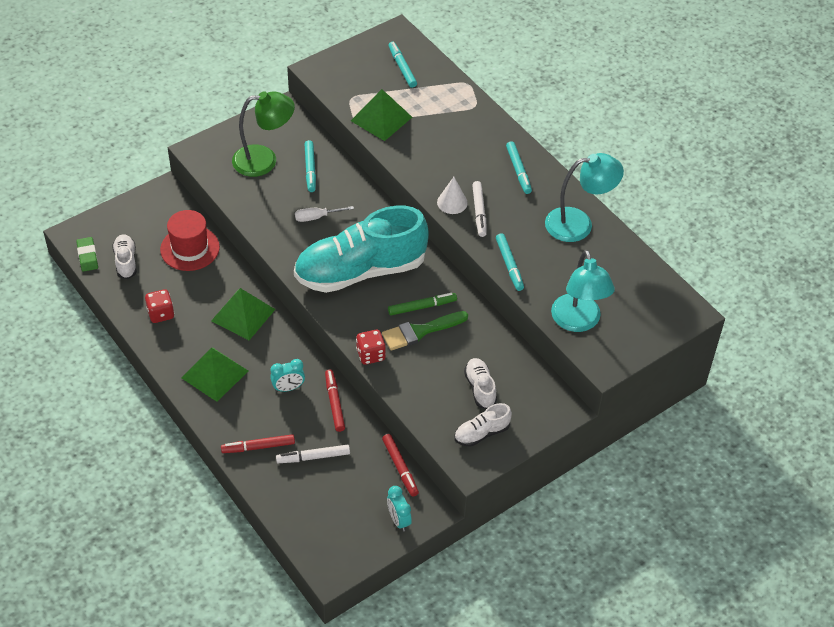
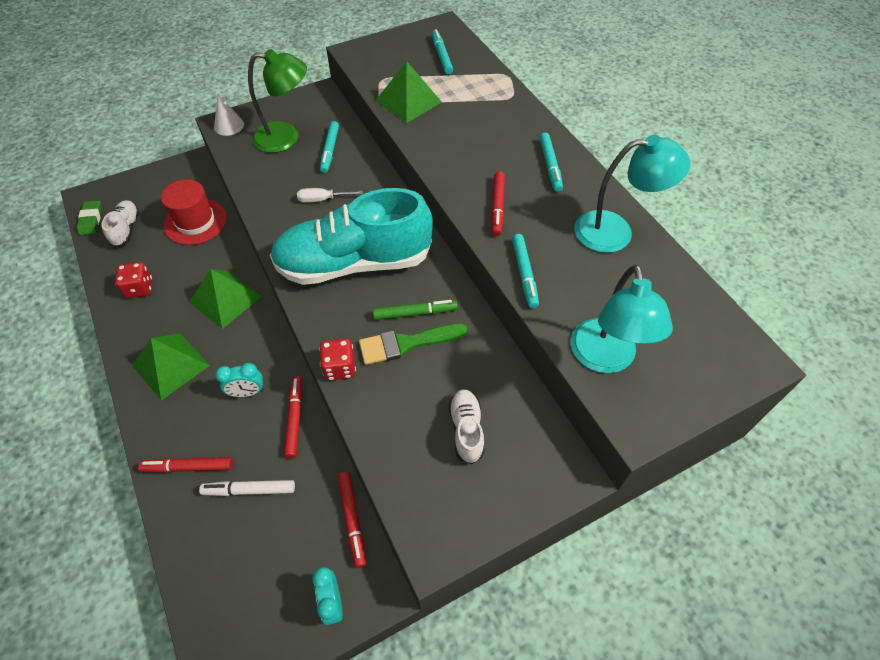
camera: 10 degrees right, 5 degrees up
white cone [437,177,468,214] -> white cone moved to [214,94,244,136]
white shoe [454,403,512,447] -> none
white marker [472,181,487,237] -> red marker [491,171,505,236]

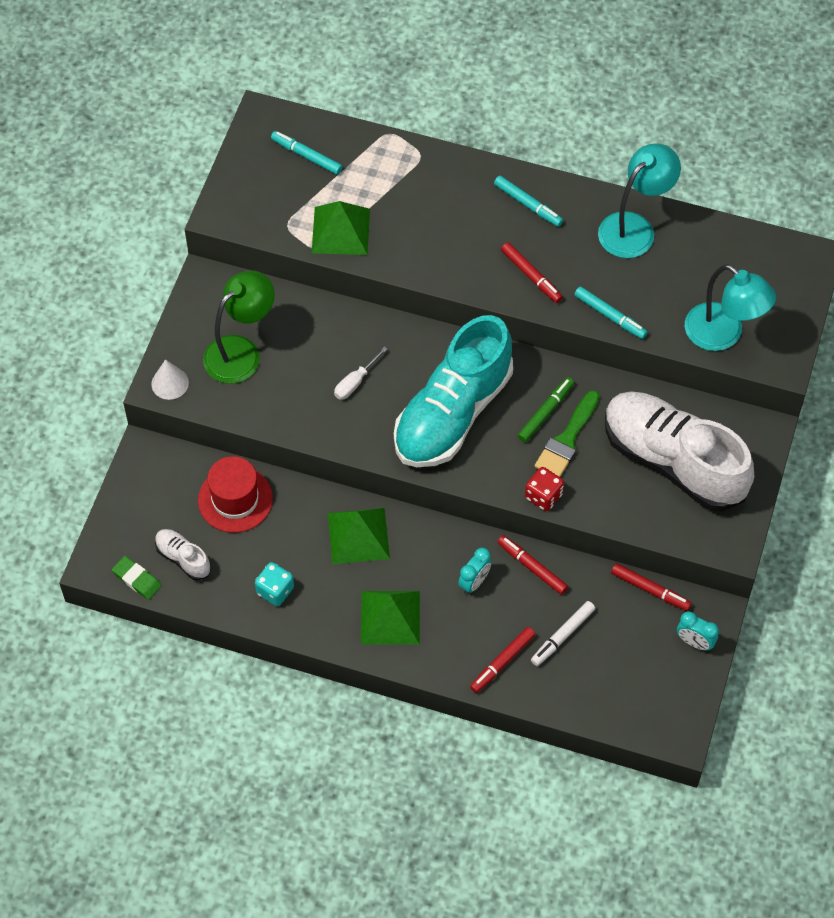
camera: 45 degrees left, 5 degrees up
red dice [115,262,152,298] -> turquoise dice [255,562,294,606]
turquoise marker [320,121,339,173] -> none
white shoe [449,389,485,464] -> white shoe [605,391,754,511], size x2.40

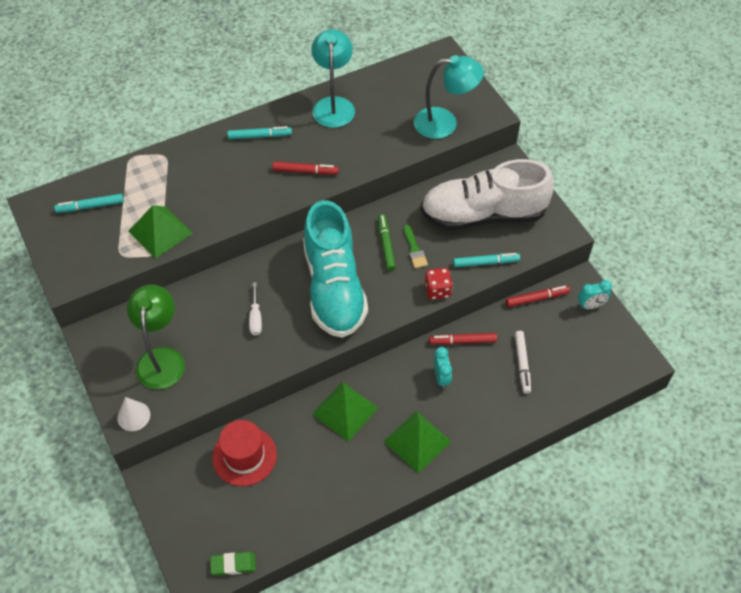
camera: 45 degrees left, 5 degrees down
white shoe [155,529,211,580] -> none
turquoise dice [255,562,294,606] -> none
red marker [470,627,536,693] -> none
green brush [535,390,600,477] -> green brush [404,225,428,268], size x0.64
turquoise marker [574,287,648,339] -> turquoise marker moved to [453,253,520,267]

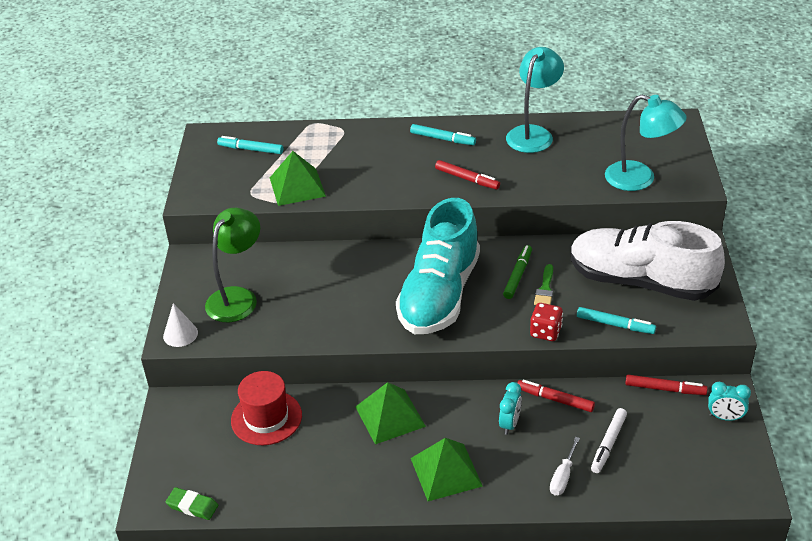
camera: 30 degrees right, 15 degrees down
white screwdriver [249,282,262,336] -> white screwdriver moved to [550,437,580,496]

